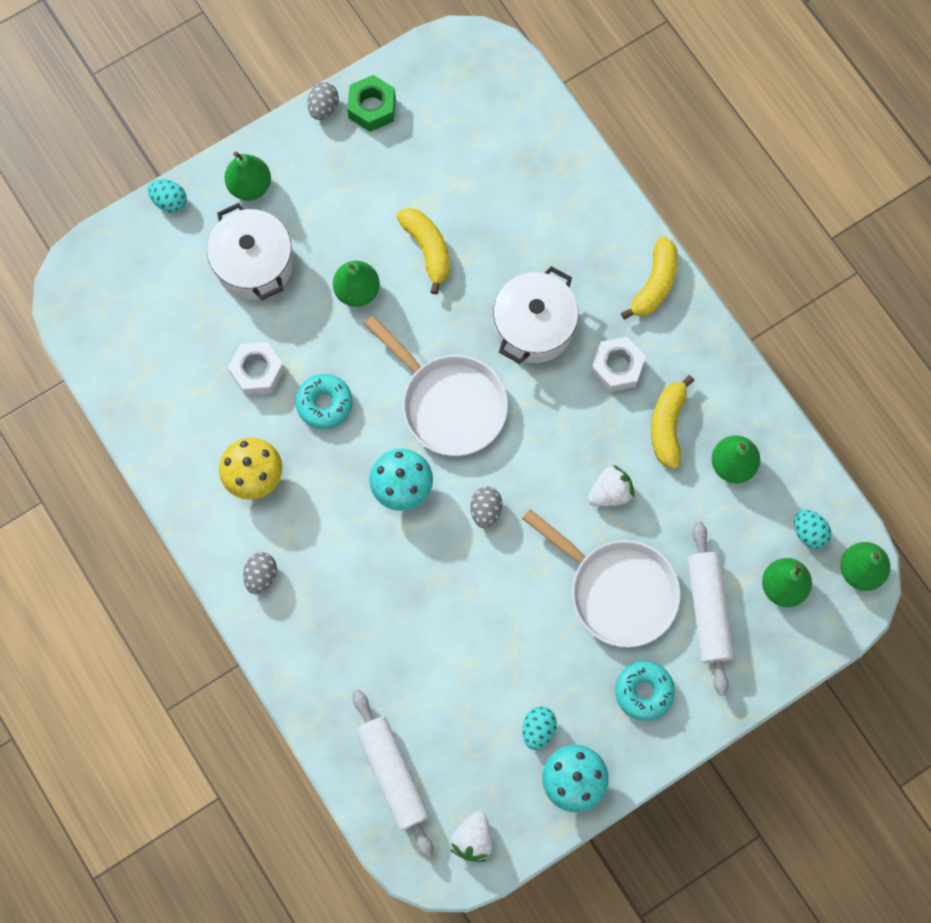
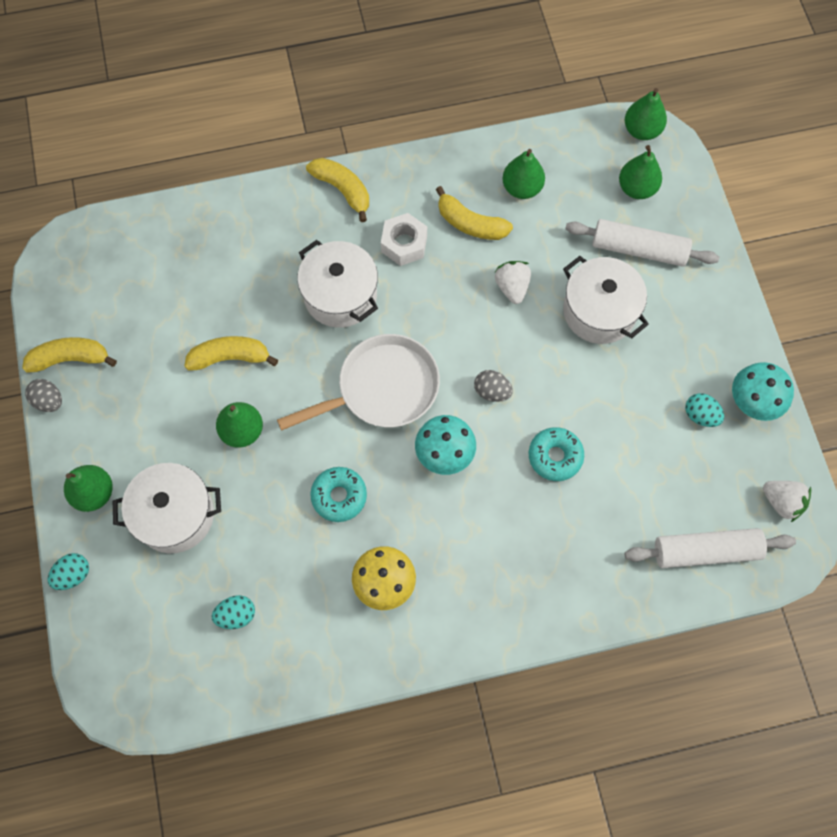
camera: 70 degrees left, 5 degrees down
white nut [228,342,285,395] -> none
grey egg [243,552,277,594] -> none
green nut [347,75,396,132] -> yellow banana [22,337,117,373]
white pan [522,509,681,647] -> white pot [563,256,649,344]
turquoise donut [615,661,675,721] -> turquoise donut moved to [529,427,584,481]
turquoise egg [794,510,831,549] -> turquoise egg moved to [212,595,255,629]

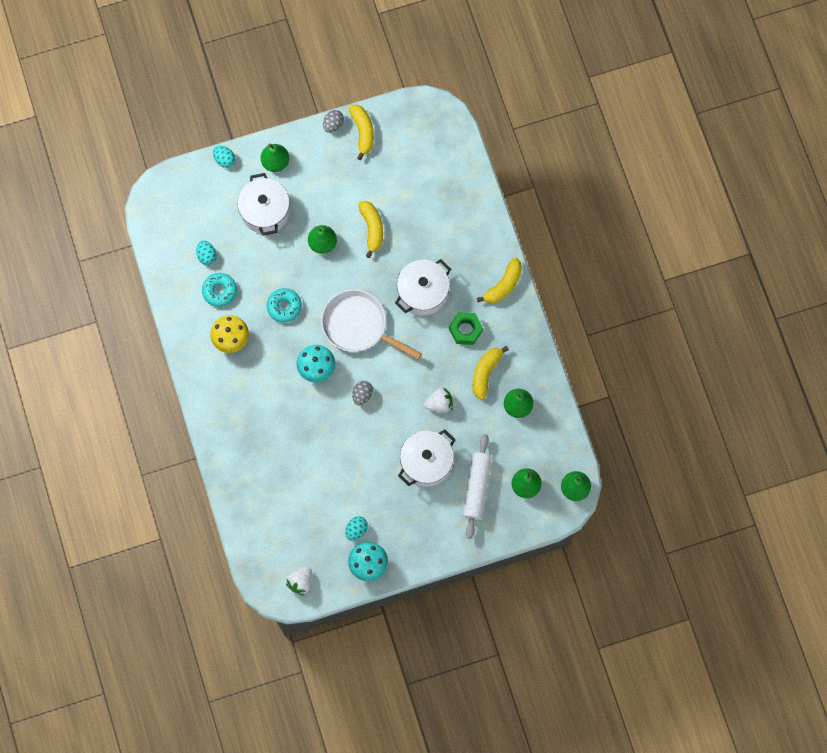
camera: 85 degrees right, 5 degrees up
white pan [277,334,440,431] -> white pan turned 150 degrees clockwise [321,289,422,360]
white nut [381,213,427,266] -> green nut [449,312,483,345]
turquoise donut [529,427,584,481] -> turquoise donut moved to [202,273,237,307]
white rolling pin [625,528,796,568] -> none

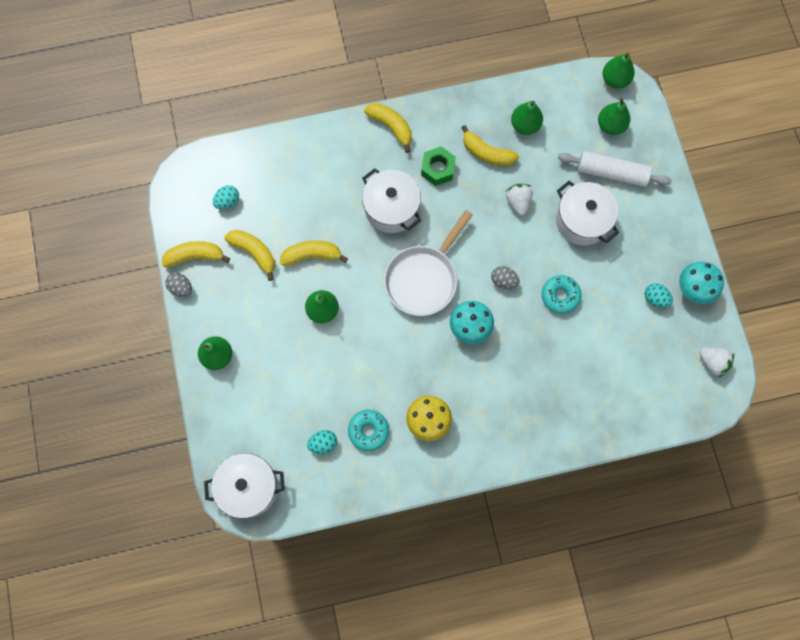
camera: 85 degrees left, 0 degrees up
turquoise egg [213,146,235,168] -> turquoise egg moved to [213,185,239,210]
white pot [237,173,290,236] -> white pot moved to [204,453,285,518]
turquoise donut [267,288,302,323] -> turquoise donut moved to [541,275,582,314]
none -> yellow banana [224,230,275,281]

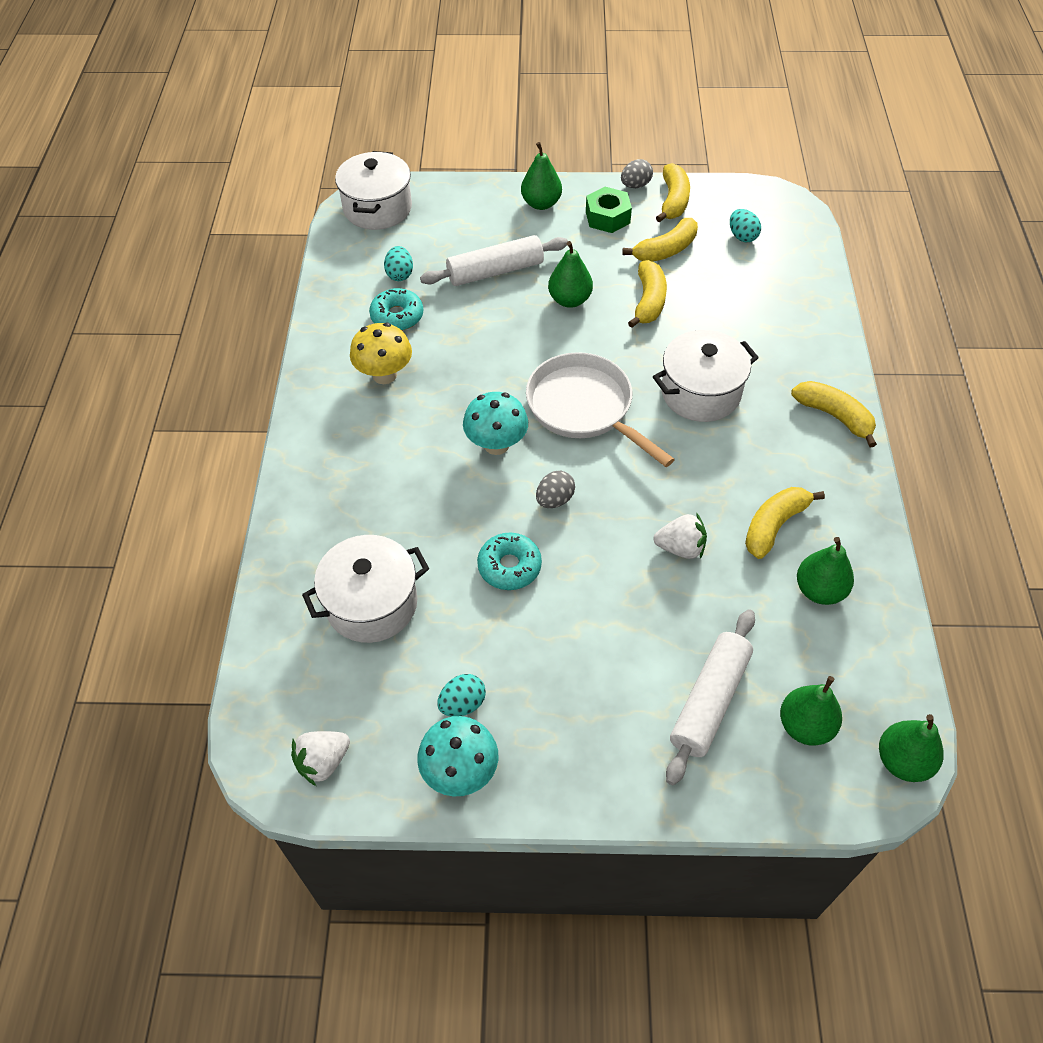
camera: 105 degrees right, 20 degrees down
yellow banana [364,103,412,153] -> yellow banana turned 105 degrees counterclockwise [791,381,877,447]
green nut [421,146,456,186] -> green nut moved to [586,187,632,233]
white pot [556,181,619,246] -> white pot moved to [302,535,429,643]
none -> white rolling pin [420,235,568,286]

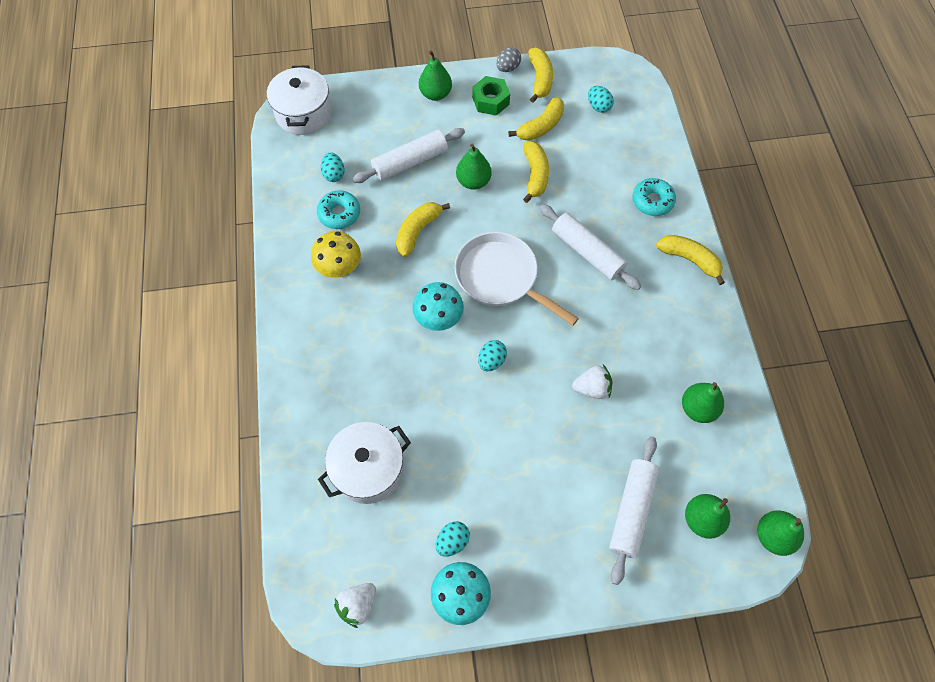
camera: 10 degrees left, 10 degrees up
turquoise donut [477,532,542,590] -> turquoise donut moved to [632,178,676,216]
grey egg [536,471,575,508] -> turquoise egg [478,340,507,371]
white pot [653,330,759,422] -> white rolling pin [540,204,641,290]
yellow banana [745,487,825,559] -> yellow banana moved to [396,202,450,257]

